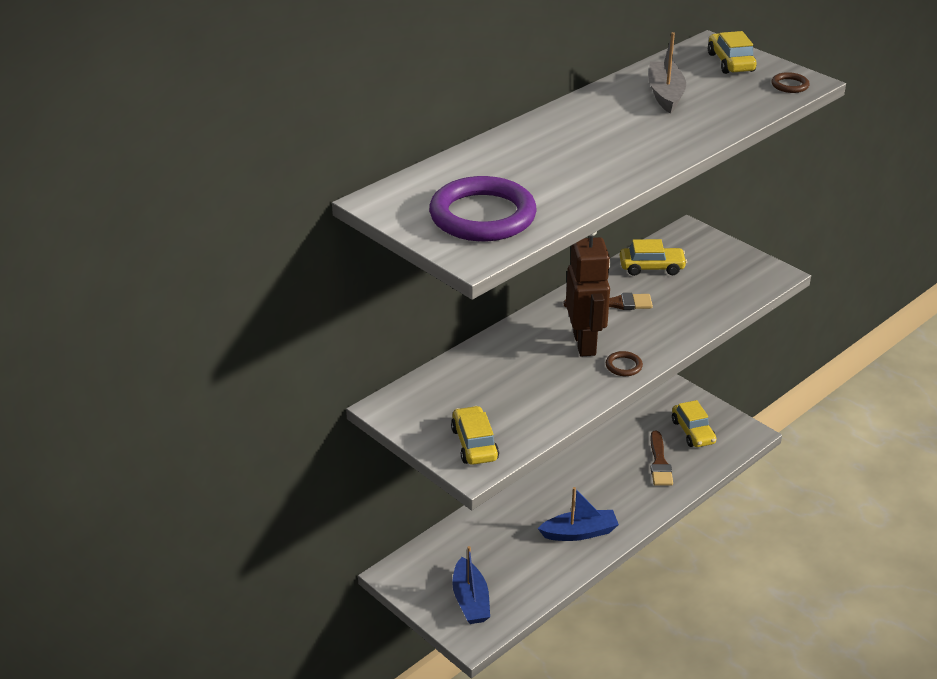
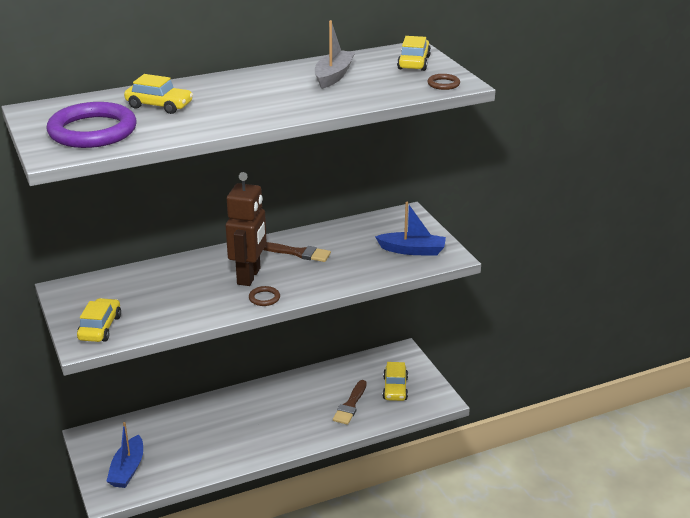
camera: 20 degrees right, 5 degrees down
blue boat [538,487,619,541] -> blue boat moved to [375,202,446,256]
yellow car [620,239,687,276] -> yellow car moved to [124,74,193,114]

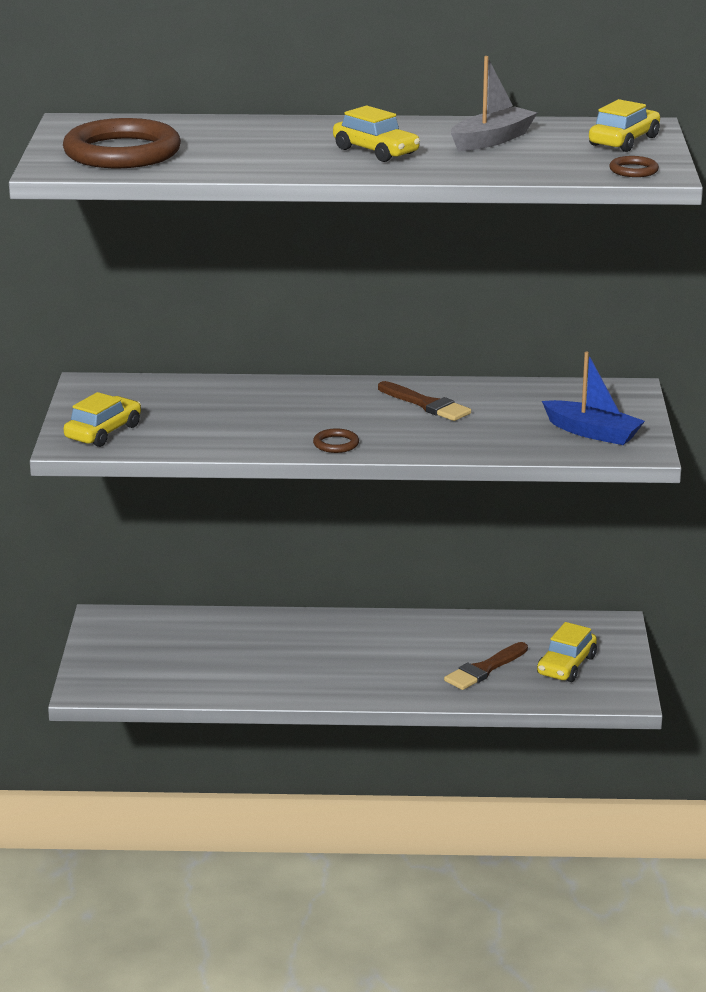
camera: 25 degrees right, 5 degrees down
purple ring [47,102,137,148] -> brown ring [63,118,181,168]
blue boat [106,422,143,488] -> none
yellow car [124,74,193,114] -> yellow car moved to [333,105,420,162]
brown robot [226,172,267,286] -> none

